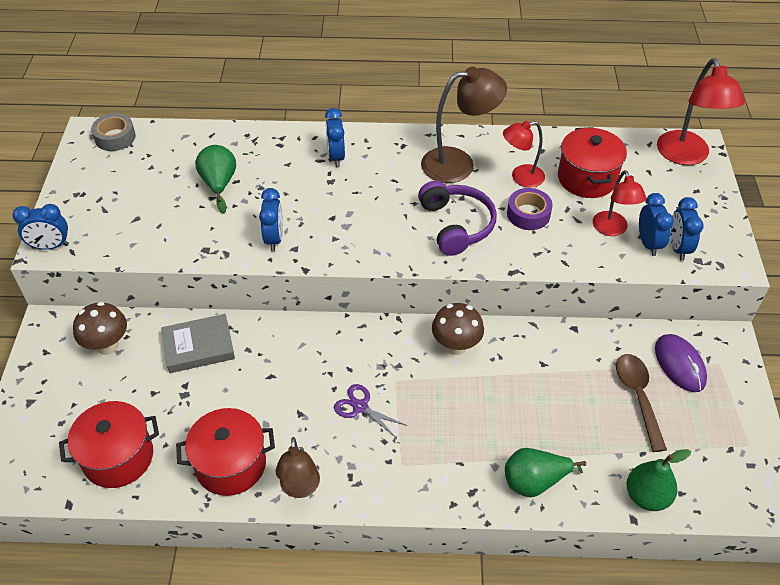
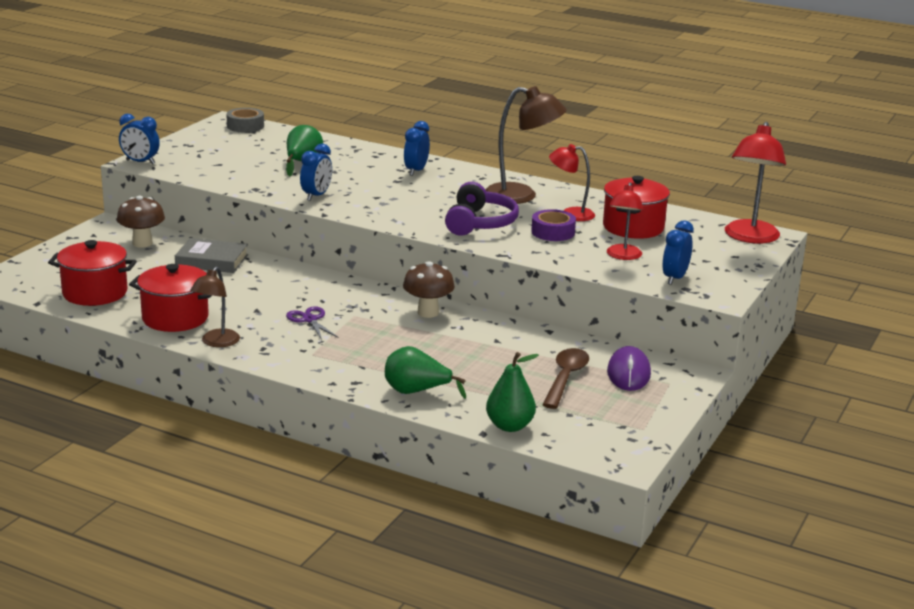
camera: 25 degrees right, 25 degrees down
blue clock [639,193,674,256] -> none

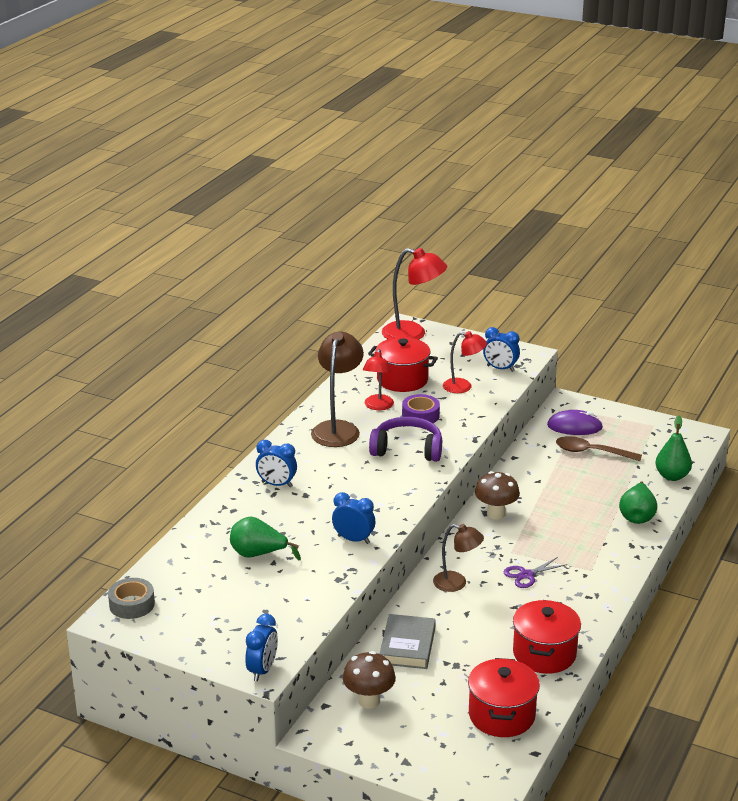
camera: 90 degrees left, 5 degrees up
brown lamp [190,266,240,347] -> brown lamp moved to [433,524,484,592]

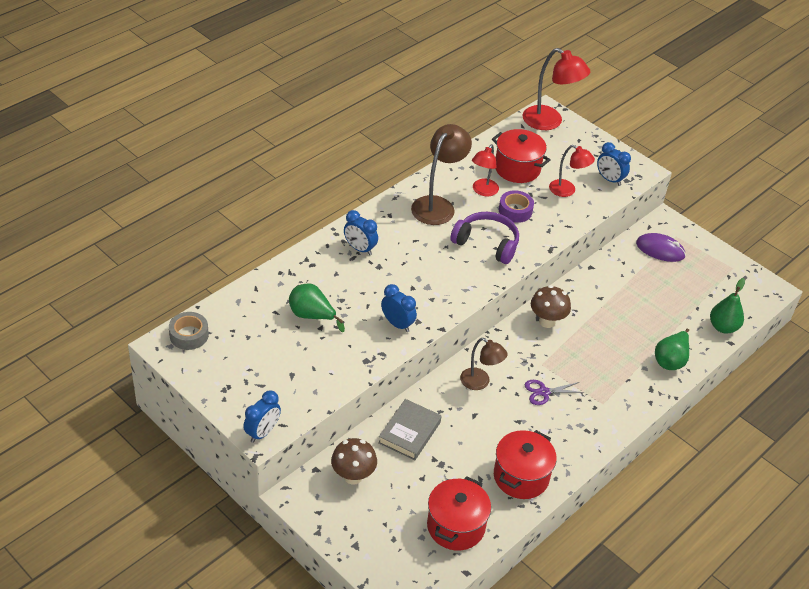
camera: 15 degrees right, 15 degrees up
brown spoon [556,436,642,461] -> none

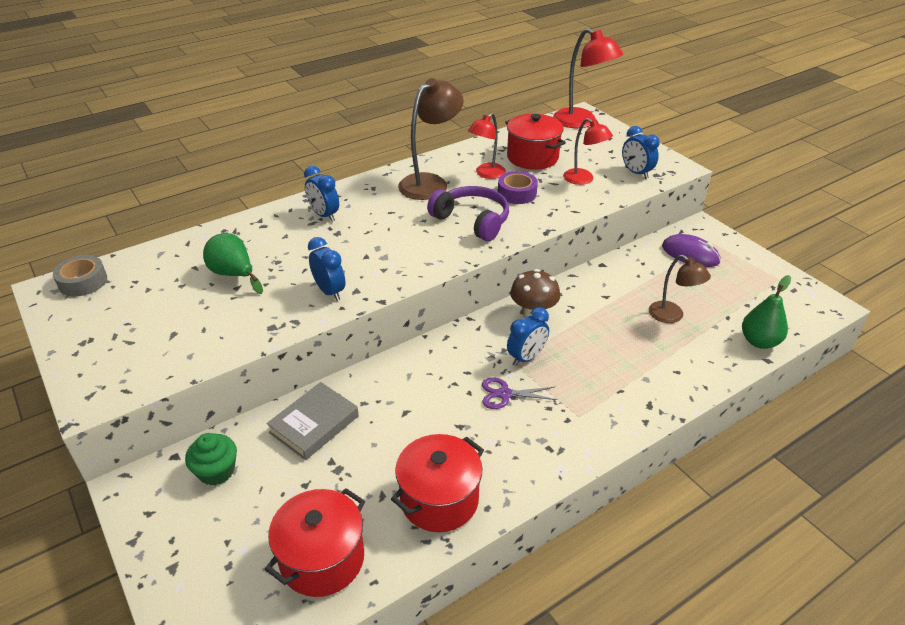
camera: 15 degrees right, 5 degrees down
blue clock [244,391,281,443] -> blue clock moved to [507,307,549,366]
brown mushroom [331,438,377,485] -> green cupcake [185,433,237,486]
brown lamp [460,338,508,390] -> brown lamp moved to [649,255,711,323]
green pear [655,328,689,370] -> none

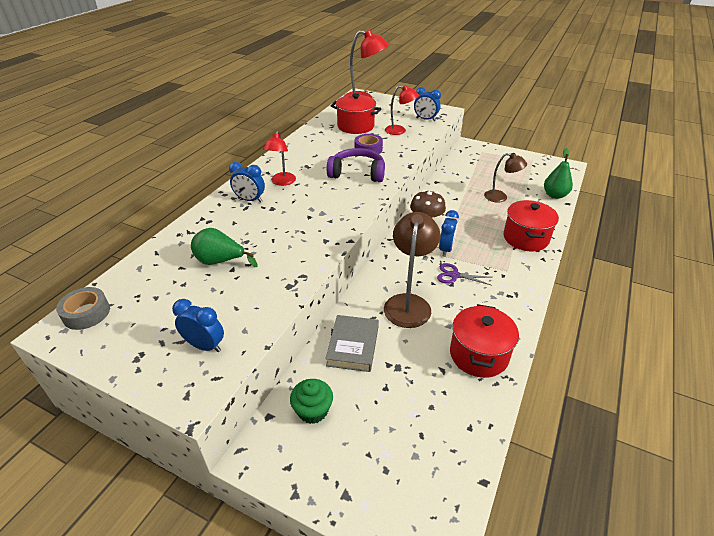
camera: 30 degrees left, 0 degrees up
red pot [265,488,365,597] -> red pot moved to [503,200,559,251]
blue clock [308,237,345,301] -> blue clock moved to [172,299,224,352]
brown lamp [398,78,464,200] -> brown lamp moved to [384,212,440,328]
red lamp [468,113,506,179] -> red lamp moved to [263,131,296,186]
purple scissors [482,378,557,409] -> purple scissors turned 45 degrees clockwise [437,263,491,285]
purple mouse [662,234,721,267] -> none

